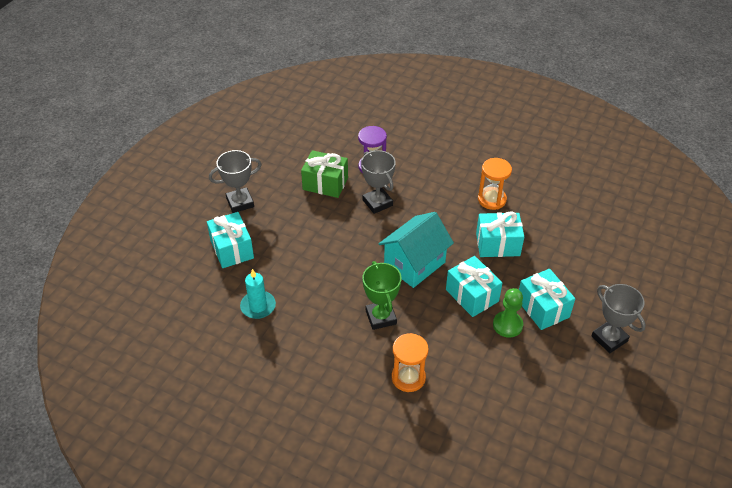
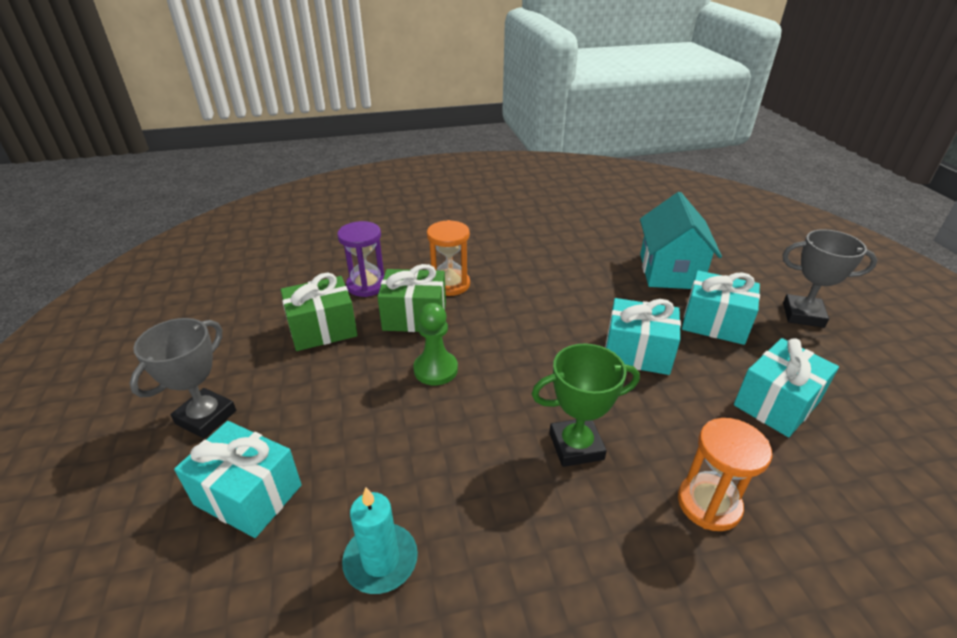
camera: 40 degrees left, 10 degrees down
grey trophy [361,150,396,214] -> green gift [377,264,446,332]
green trophy [362,261,402,330] -> green trophy turned 45 degrees counterclockwise [532,343,640,467]
turquoise house [379,212,454,288] -> turquoise house moved to [640,192,722,289]
turquoise gift [476,211,524,257] -> turquoise gift moved to [734,338,839,437]
orange hourglass [478,158,512,210] -> orange hourglass moved to [427,220,470,296]
green pawn [493,288,523,338] -> green pawn moved to [413,303,458,385]

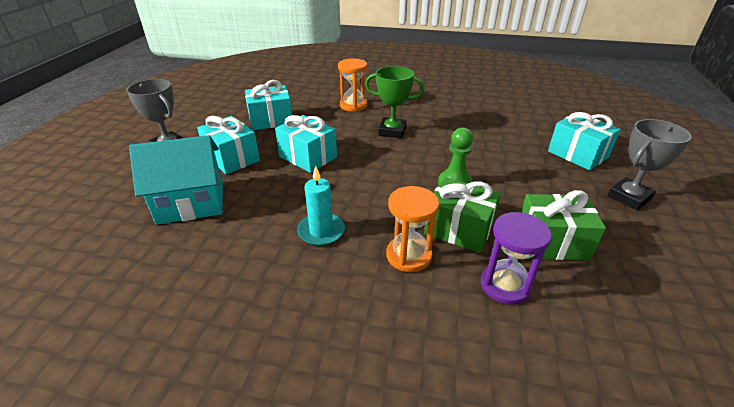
camera: 155 degrees left, 0 degrees up
turquoise candle [342,487,418,594] -> turquoise candle moved to [297,166,345,246]
turquoise house [640,192,722,289] -> turquoise house turned 45 degrees clockwise [129,135,223,225]

